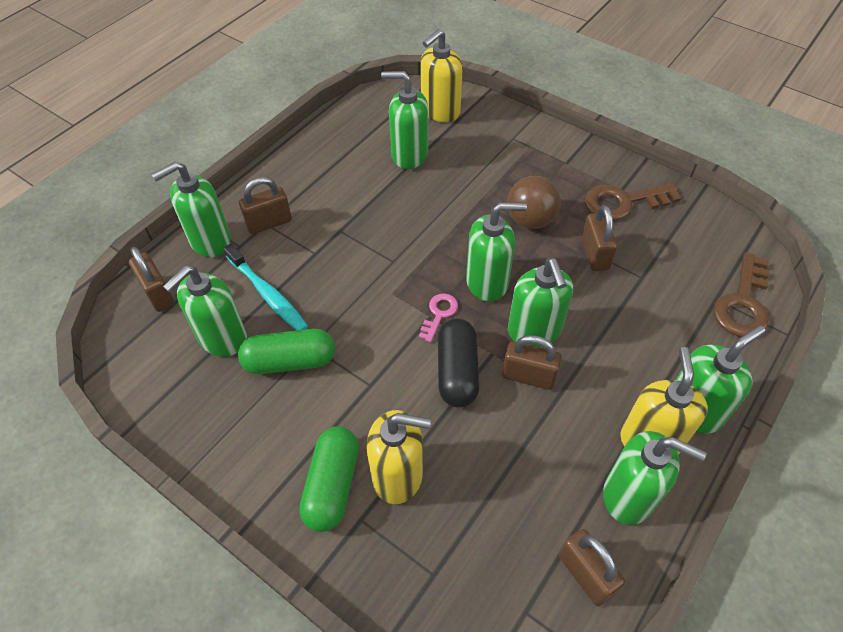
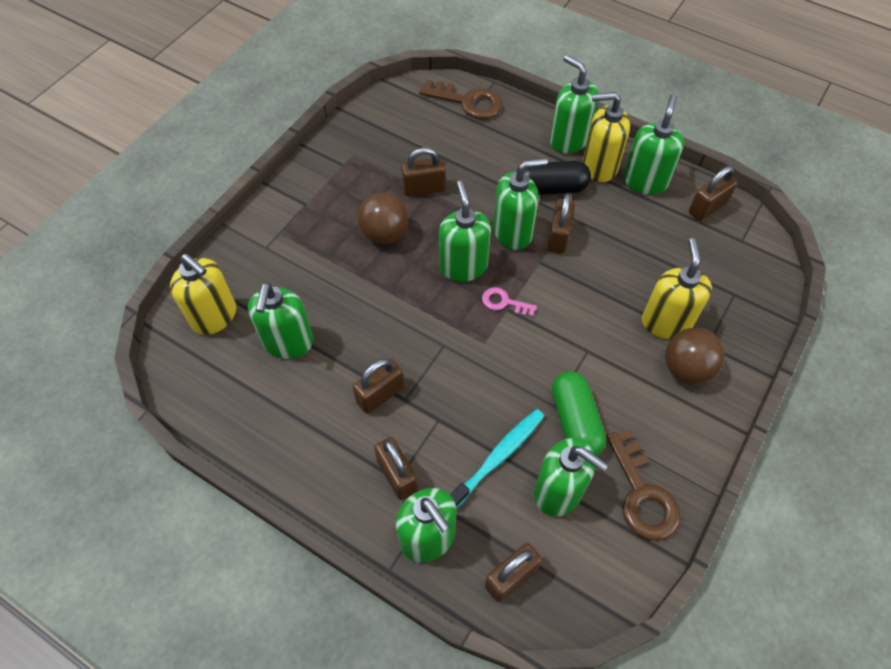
camera: 95 degrees left, 5 degrees up
green capsule [299,427,359,532] -> brown ball [665,328,725,384]
black capsule [438,318,479,408] -> black capsule moved to [516,161,591,195]
brown key [584,183,681,221] -> brown key moved to [606,429,681,541]
none -> brown padlock [353,358,404,414]

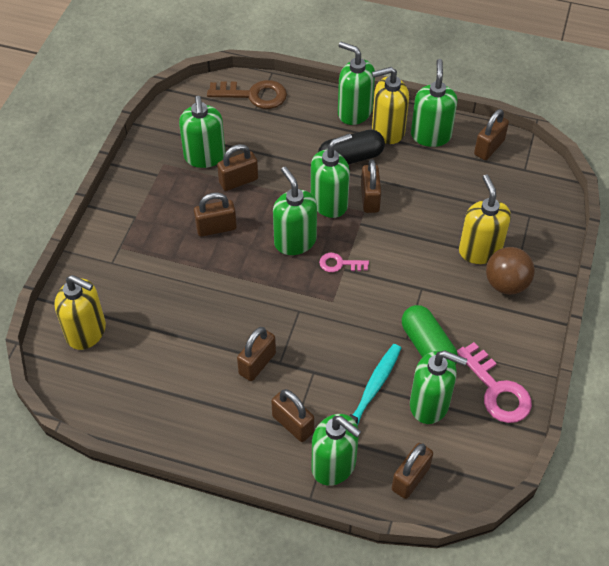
camera: 15 degrees left, 5 degrees down
green soap dispenser [248,282,313,359] -> green soap dispenser moved to [179,96,225,168]
brown ball [358,193,408,244] -> brown padlock [194,192,237,237]
brown key [606,429,681,541] -> pink key [457,342,532,423]

